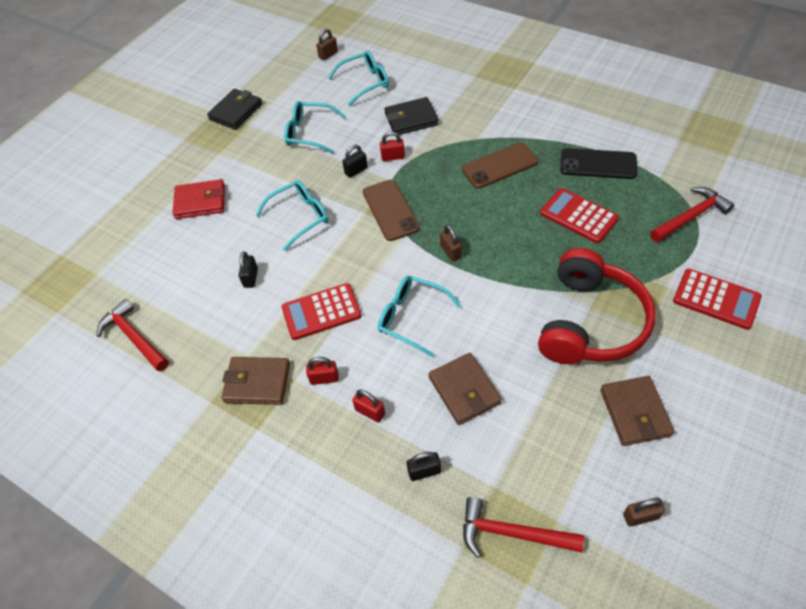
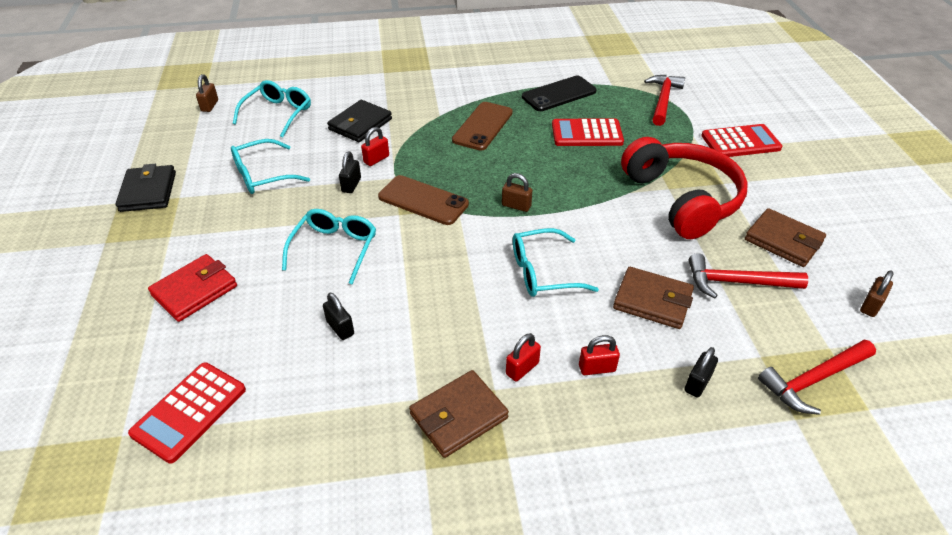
camera: 45 degrees left, 10 degrees down
red hammer [97,299,169,371] -> red hammer moved to [688,253,808,298]
red calculator [282,283,362,340] -> red calculator moved to [128,362,246,464]

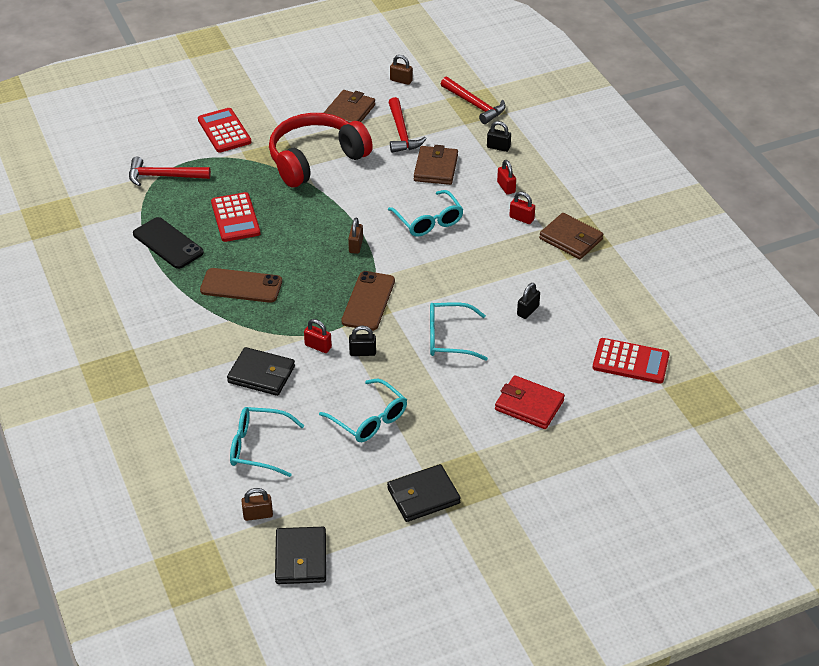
camera: 105 degrees left, 0 degrees up
none -> black wallet [275,527,326,584]

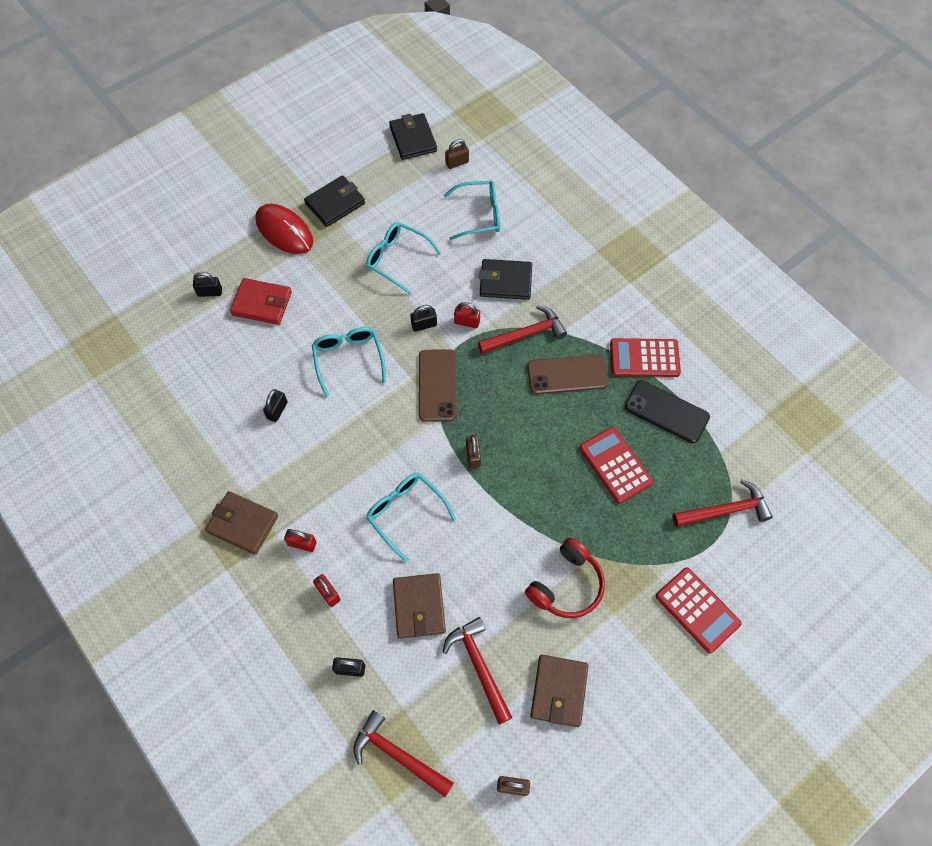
camera: 165 degrees right, 20 degrees up
red headphones [269,113,373,187] -> red headphones [525,538,605,618], size x0.63
turquoise glasses [430,302,488,361] -> turquoise glasses turned 90 degrees counterclockwise [312,327,386,396]
red calculator [592,338,670,384] -> red calculator moved to [610,338,681,377]
none -> black padlock [193,272,222,297]
none -> red mouse [255,204,313,254]
none -> red hammer [478,305,567,354]

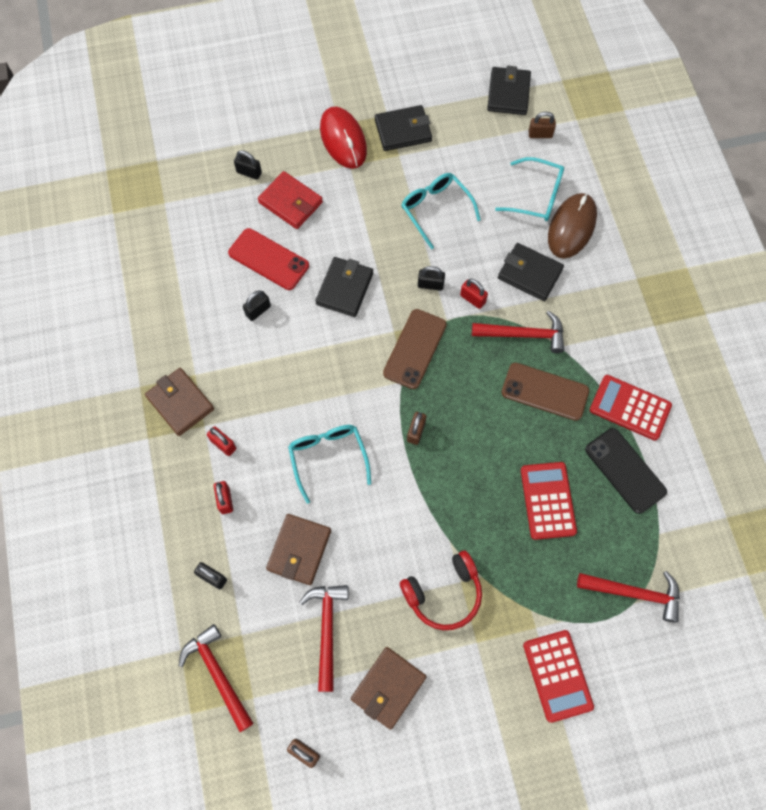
camera: 25 degrees right, 5 degrees up
turquoise glasses [312,327,386,396] -> black wallet [316,257,373,317]
none -> red phone [228,228,309,290]
none -> brown mouse [548,193,597,259]

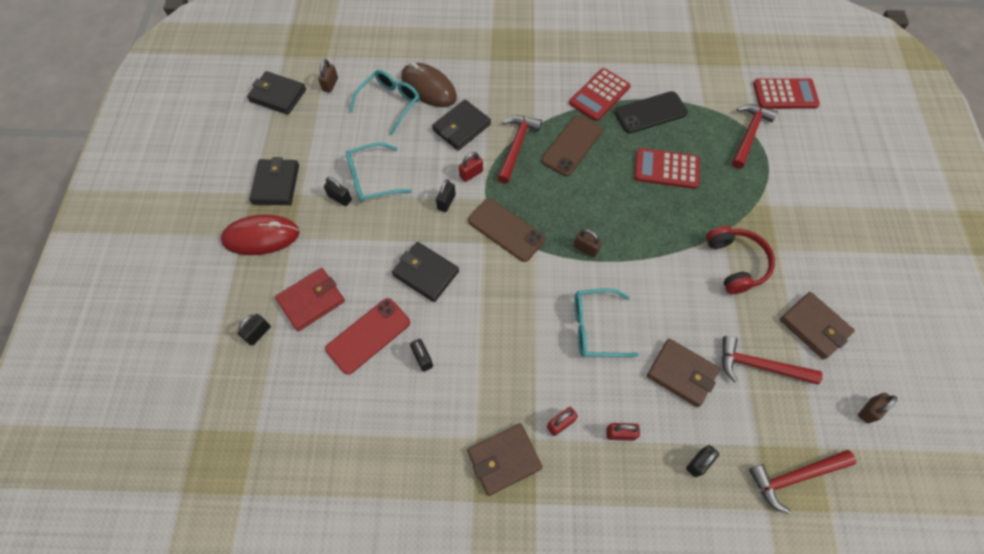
camera: 75 degrees left, 5 degrees down
red calculator [523,630,594,723] -> red calculator moved to [753,78,820,109]
none -> black padlock [324,177,352,206]

